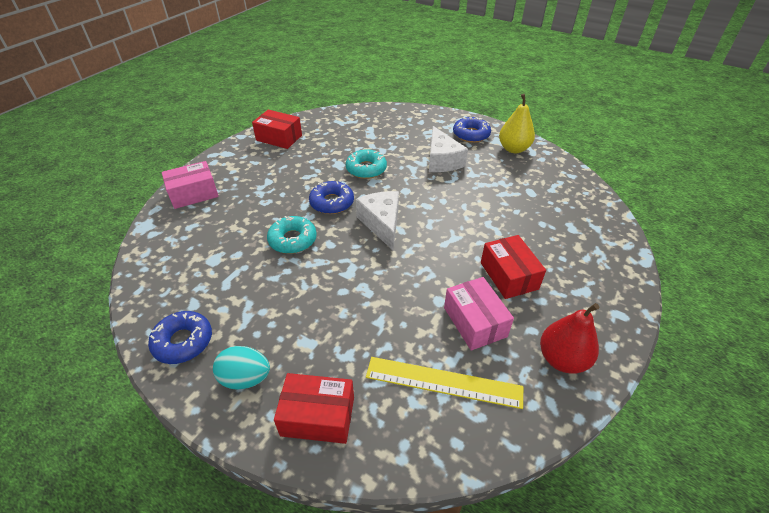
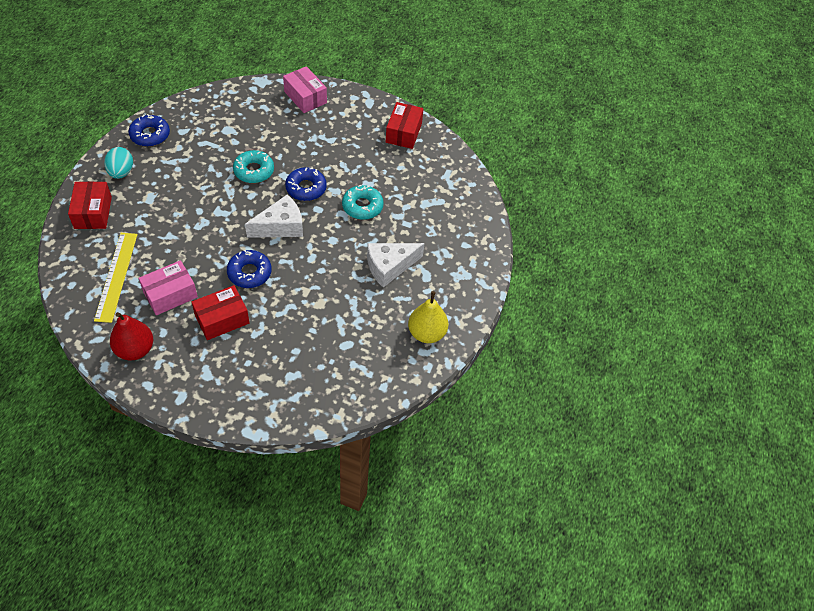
camera: 75 degrees right, 10 degrees up
blue donut [453,117,491,143] -> blue donut moved to [227,250,272,288]

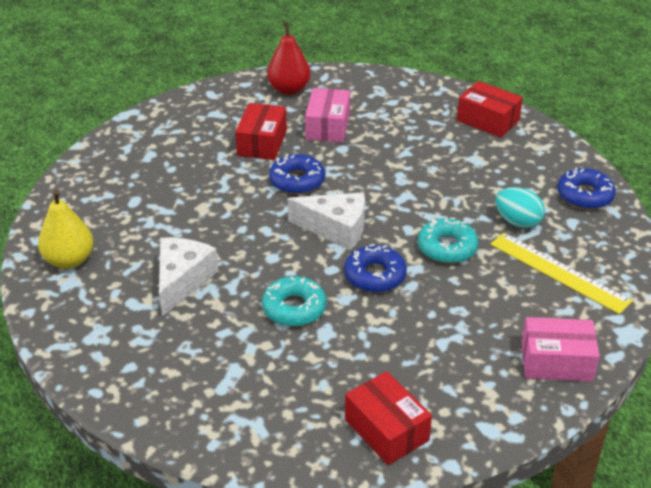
camera: 135 degrees right, 15 degrees down
yellow ruler [94,233,138,323] -> yellow ruler moved to [490,233,632,314]
turquoise egg [104,147,133,179] -> turquoise egg moved to [496,187,545,229]
white cheese [245,194,303,238] -> white cheese turned 90 degrees counterclockwise [288,192,365,250]

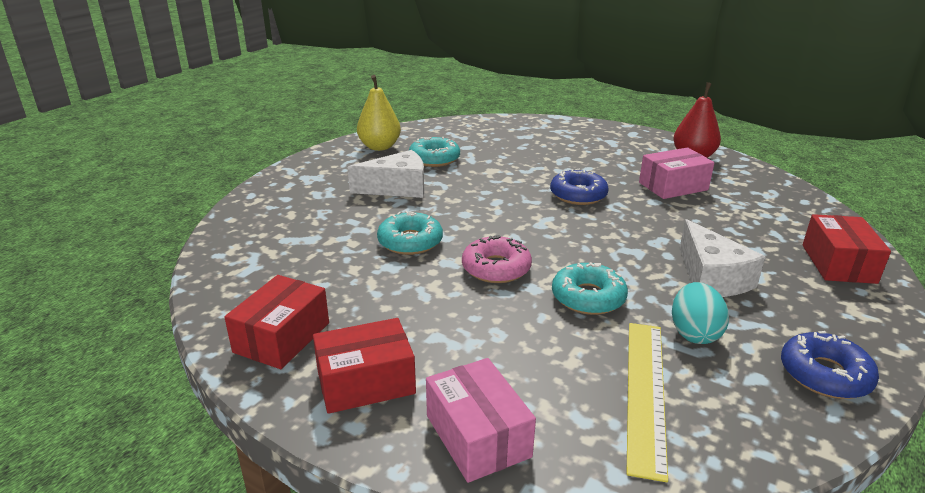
camera: 60 degrees right, 10 degrees down
red box [235,103,287,160] -> red box moved to [313,318,416,414]
white cheese [288,192,365,250] -> white cheese moved to [680,219,765,297]
blue donut [344,244,407,293] -> pink donut [462,235,532,283]
none -> turquoise donut [409,137,460,167]

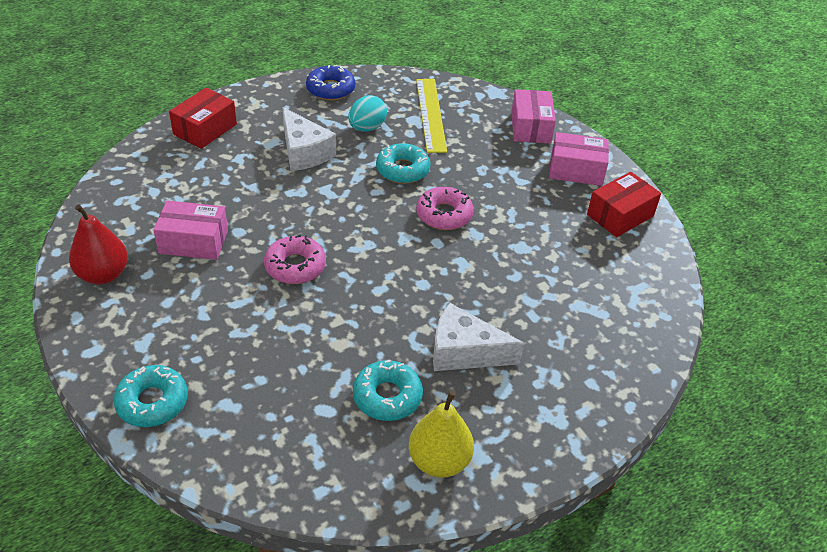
camera: 155 degrees left, 15 degrees up
red box [313,318,416,414] -> pink box [549,132,609,186]
turquoise donut [377,210,443,255] -> turquoise donut moved to [113,365,188,427]
blue donut [550,169,609,205] -> pink donut [264,235,326,284]
yellow ruler [626,323,668,483] -> yellow ruler turned 45 degrees counterclockwise [416,79,447,153]
white cheese [680,219,765,297] -> white cheese turned 135 degrees clockwise [282,107,336,171]

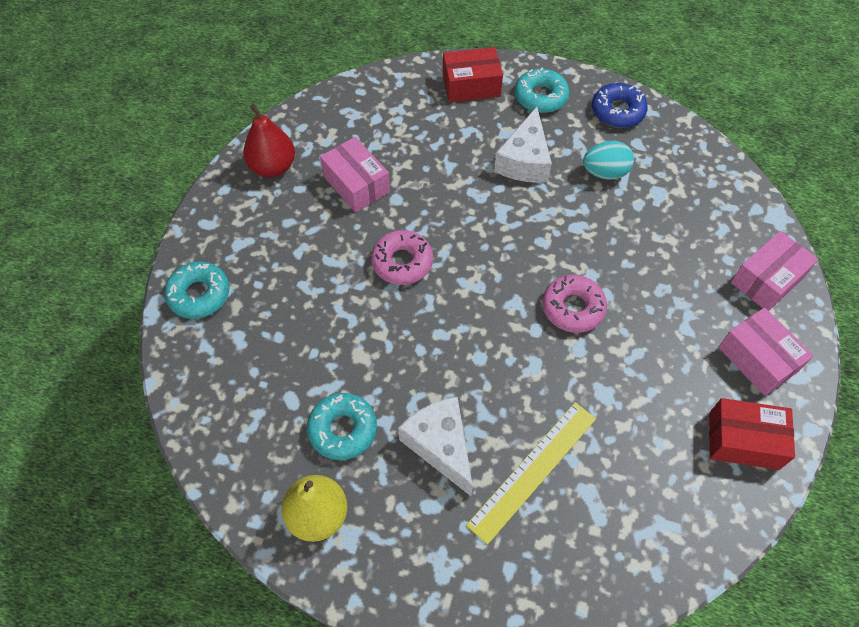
camera: 50 degrees right, 15 degrees up
turquoise donut [376,143,430,184] -> turquoise donut moved to [515,67,569,113]
yellow ruler [416,79,447,153] -> yellow ruler moved to [466,402,596,545]

